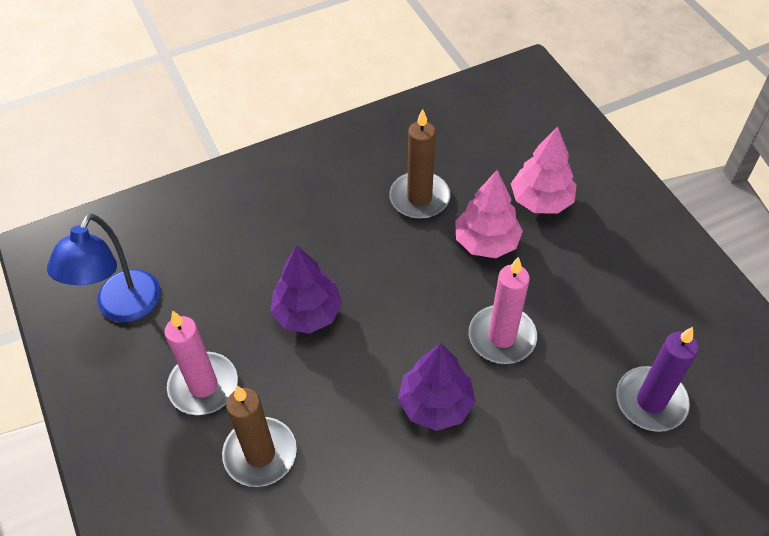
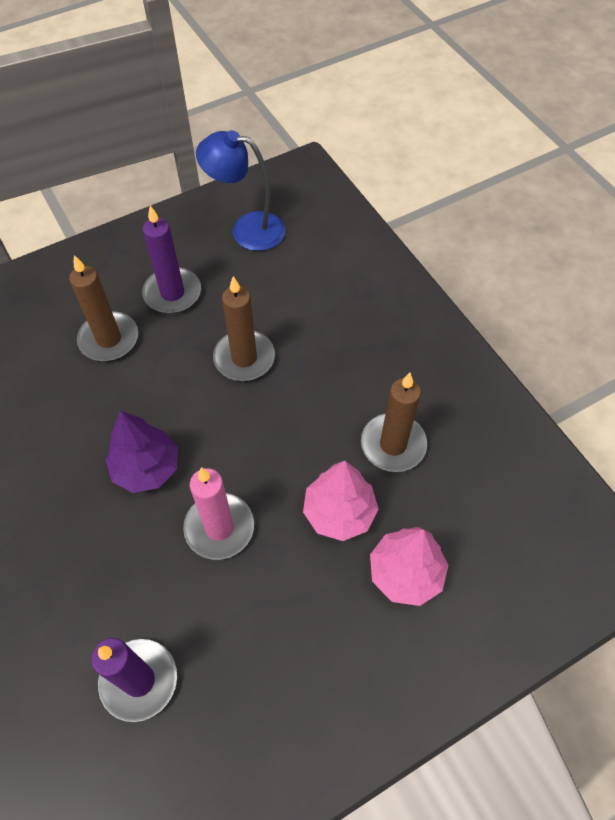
camera: 85 degrees right, 5 degrees up
pink candle [164,310,238,415] -> purple candle [142,206,201,314]
purple tree [271,245,342,334] -> brown candle [213,276,275,381]

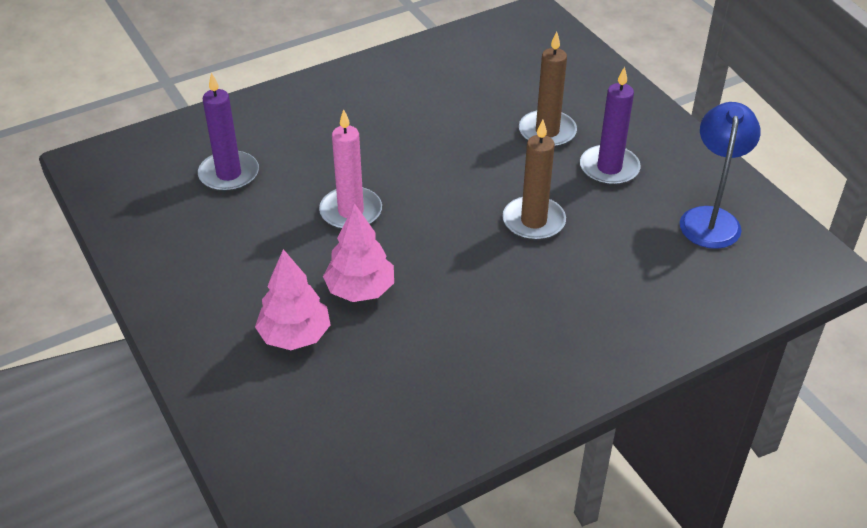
camera: 90 degrees right, 15 degrees down
purple tree [106,411,178,493] -> none
brown candle [361,373,427,472] -> none

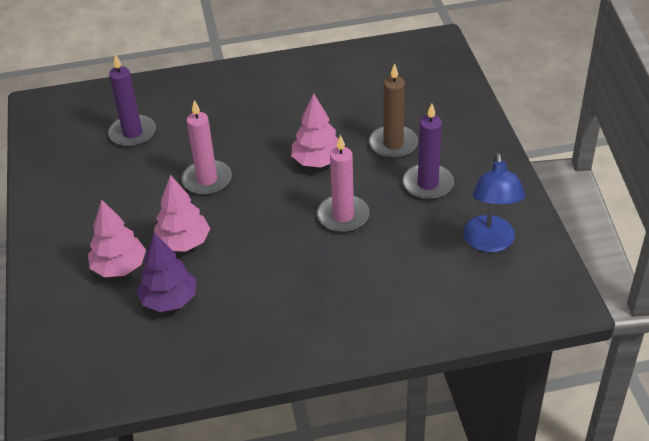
camera: 20 degrees right, 0 degrees up
brown candle [502,120,566,241] -> pink candle [317,135,370,233]
blue lamp [680,102,761,249] -> blue lamp turned 150 degrees clockwise [463,153,525,253]
none -> purple tree [136,232,196,312]
none -> pink tree [291,94,338,167]

